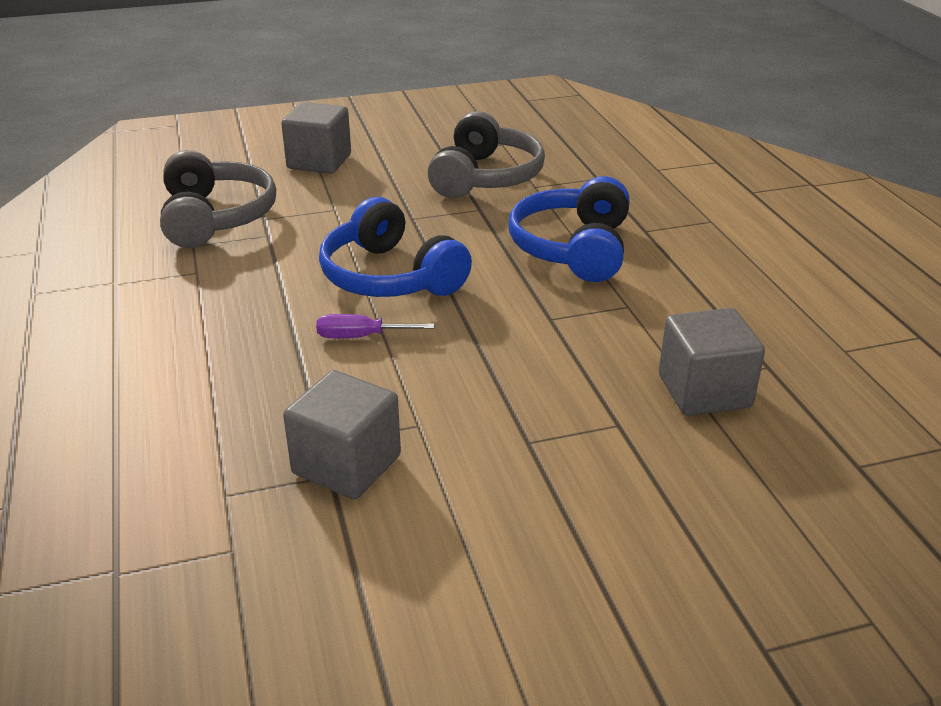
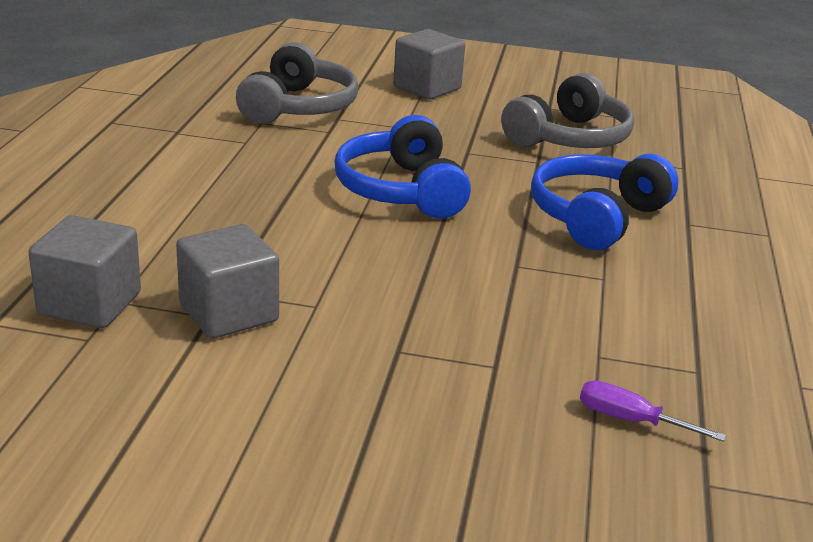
camera: 25 degrees right, 5 degrees down
purple screwdriver [316,314,434,338] -> purple screwdriver moved to [580,380,726,442]
grey cube [659,308,765,416] -> grey cube moved to [28,215,141,328]

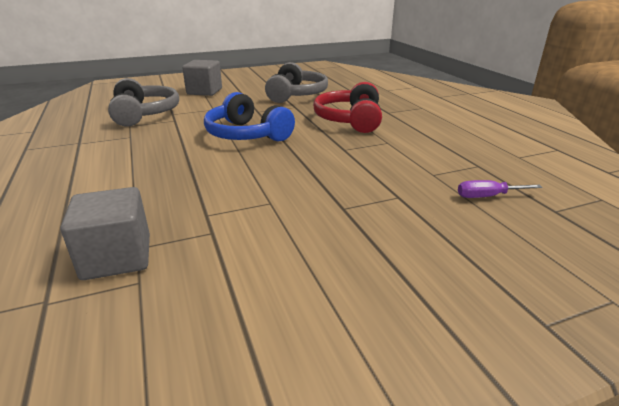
camera: 30 degrees left, 0 degrees up
grey cube [176,224,279,339] -> none
blue headphones [531,154,678,250] -> red headphones [313,82,382,133]

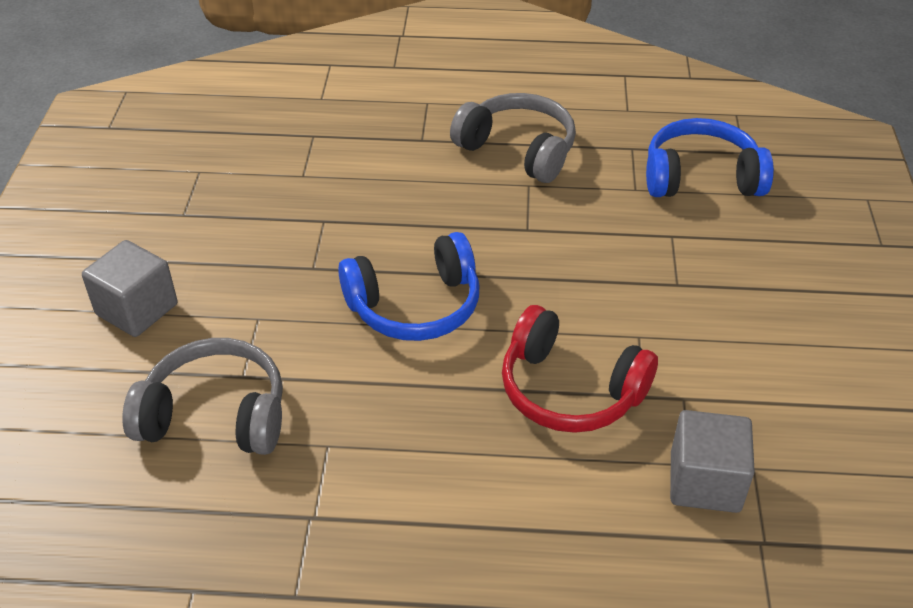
camera: 65 degrees left, 15 degrees up
grey headphones [265,62,328,103] -> grey headphones moved to [450,93,576,183]
red headphones [313,82,382,133] -> red headphones moved to [502,305,658,433]
purple screwdriver [458,180,542,198] -> blue headphones [646,118,774,197]

